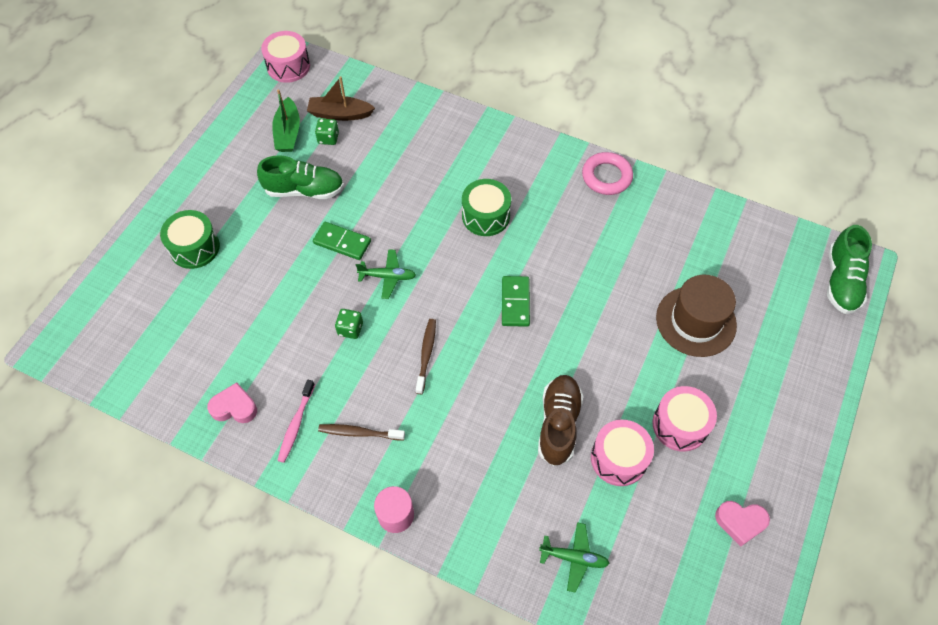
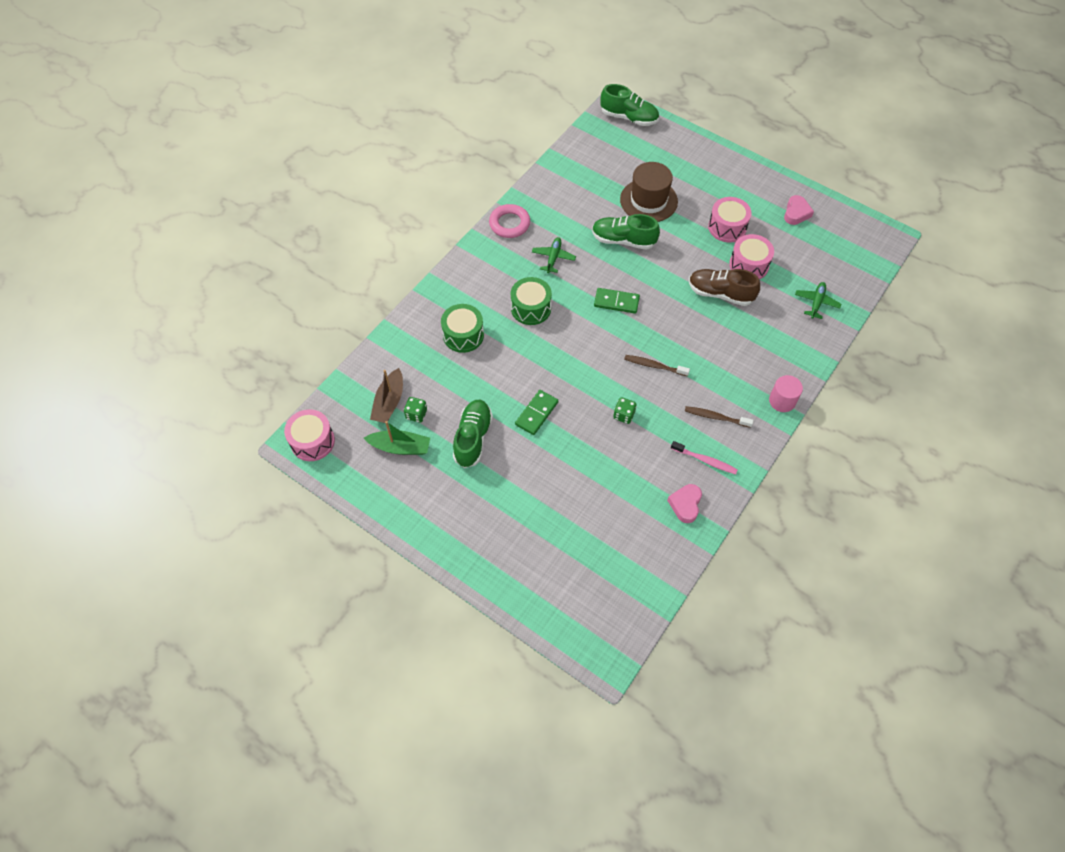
camera: 80 degrees left, 0 degrees up
green drum [160,210,220,269] -> green drum moved to [441,304,484,353]
brown toothbrush [318,424,405,440] -> brown toothbrush turned 90 degrees clockwise [685,406,754,428]
green plane [356,249,416,299] -> green plane moved to [532,237,576,273]
none -> green shoe [592,214,660,250]

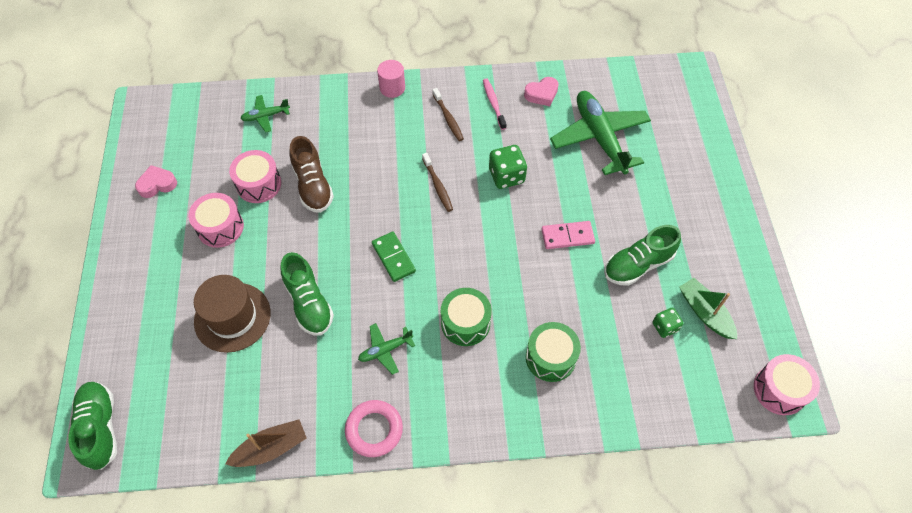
camera: 130 degrees left, 0 degrees up
brown boat [370,368,403,423] -> brown boat moved to [225,419,307,467]
green domino [515,390,558,435] -> pink domino [541,221,595,249]
green dice [613,397,637,424] -> green dice [489,145,527,189], size x1.62
none -> green plane [550,91,651,175]

